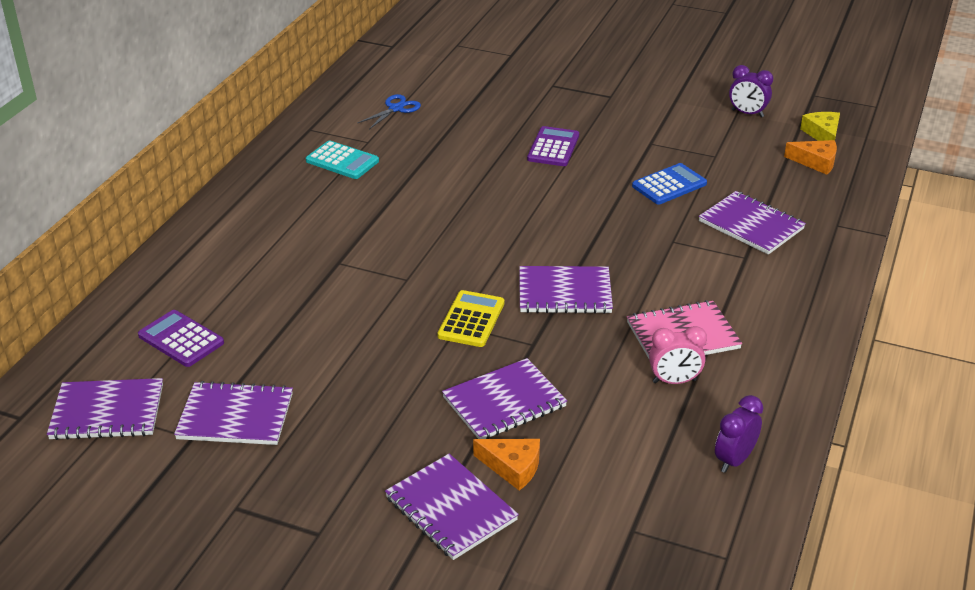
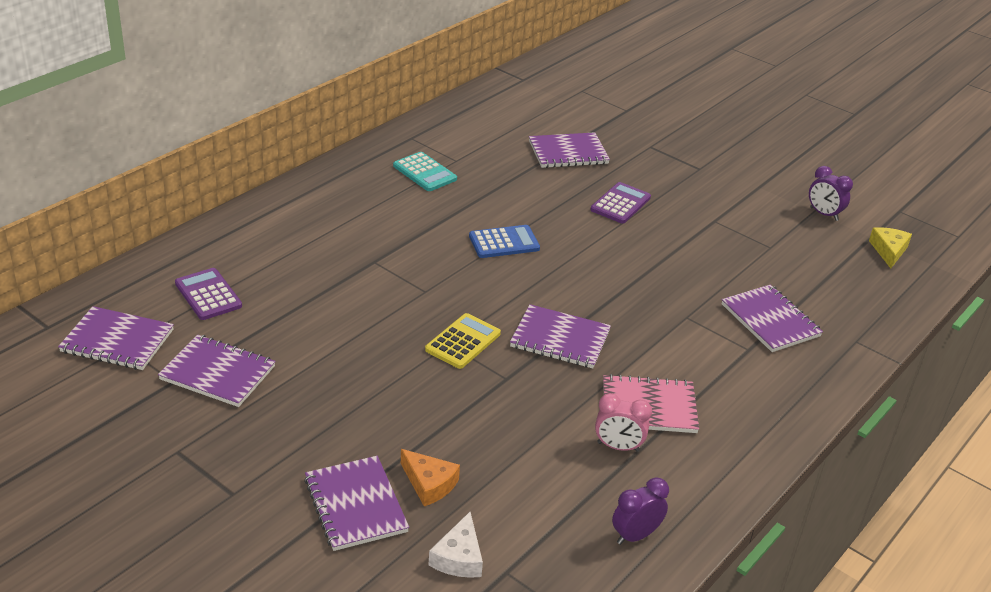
camera: 15 degrees right, 0 degrees up
blue scissors [358,94,421,129] -> none
purple notebook [442,358,567,439] -> purple notebook moved to [529,132,610,168]
blue calculator [632,163,707,204] -> blue calculator moved to [469,225,540,258]
orange cheese [784,140,837,175] -> none
none -> white cheese [429,512,483,578]

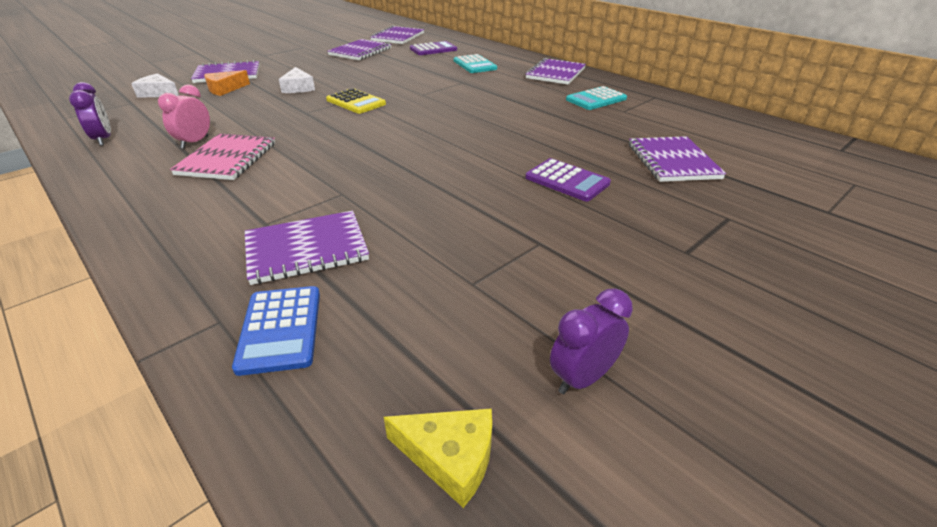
camera: 100 degrees right, 0 degrees up
blue calculator [469,225,540,258] -> blue calculator moved to [232,286,320,376]
purple notebook [510,304,611,368] -> purple notebook moved to [526,58,586,85]
none -> white cheese [279,67,315,93]
none -> turquoise calculator [454,54,497,73]

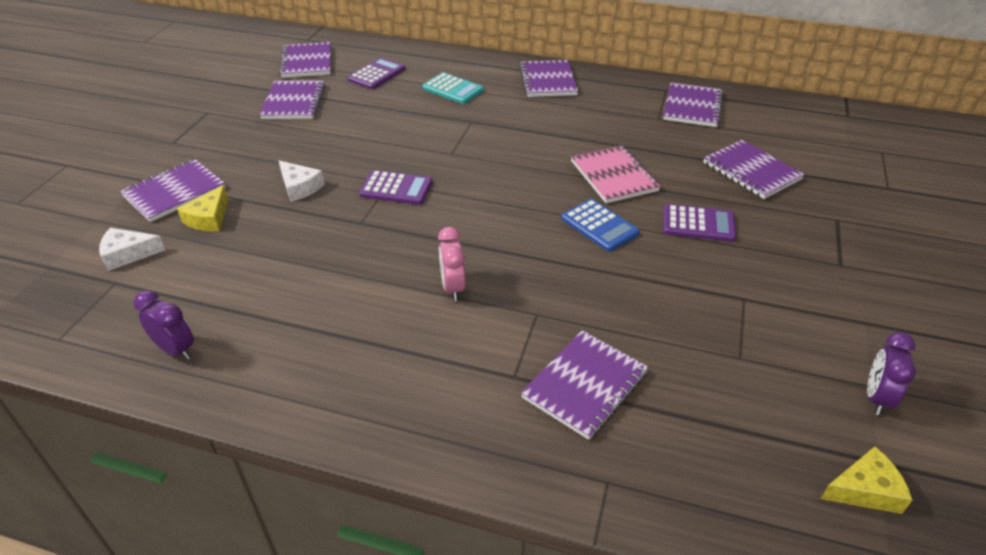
camera: 30 degrees left, 5 degrees up
pink clock [158,85,210,149] -> pink clock moved to [438,227,466,301]
pink notebook [170,133,275,180] -> pink notebook moved to [571,145,661,203]
orange cheese [204,70,250,96] -> yellow cheese [177,185,228,231]
blue calculator [232,286,320,376] -> blue calculator moved to [561,199,640,252]
yellow calculator [326,88,386,114] -> purple calculator [359,170,433,205]
turquoise calculator [566,86,627,110] -> none
none -> purple notebook [663,83,723,127]

